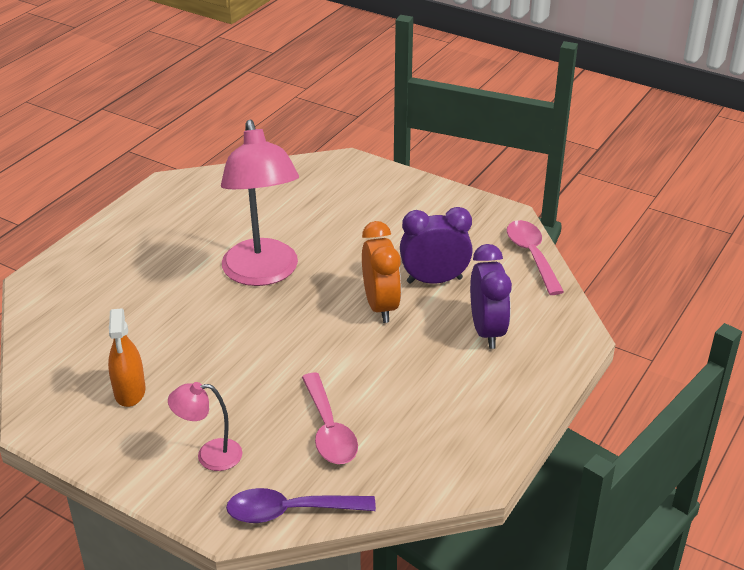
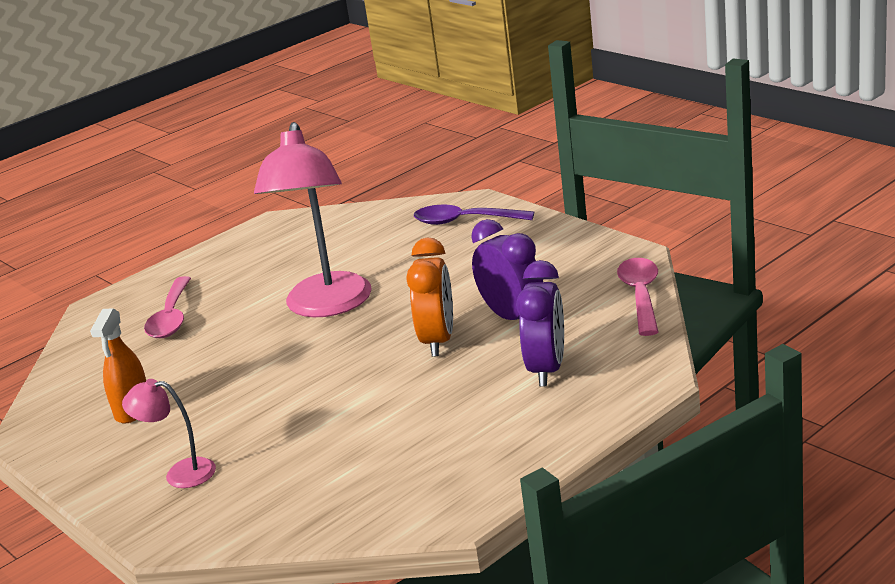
camera: 20 degrees right, 10 degrees down
purple spoon [226,488,376,523] -> purple spoon moved to [414,205,534,225]
pink spoon [302,373,358,464] -> pink spoon moved to [144,276,191,338]
purple clock [400,207,473,284] -> purple clock turned 45 degrees clockwise [471,219,543,320]

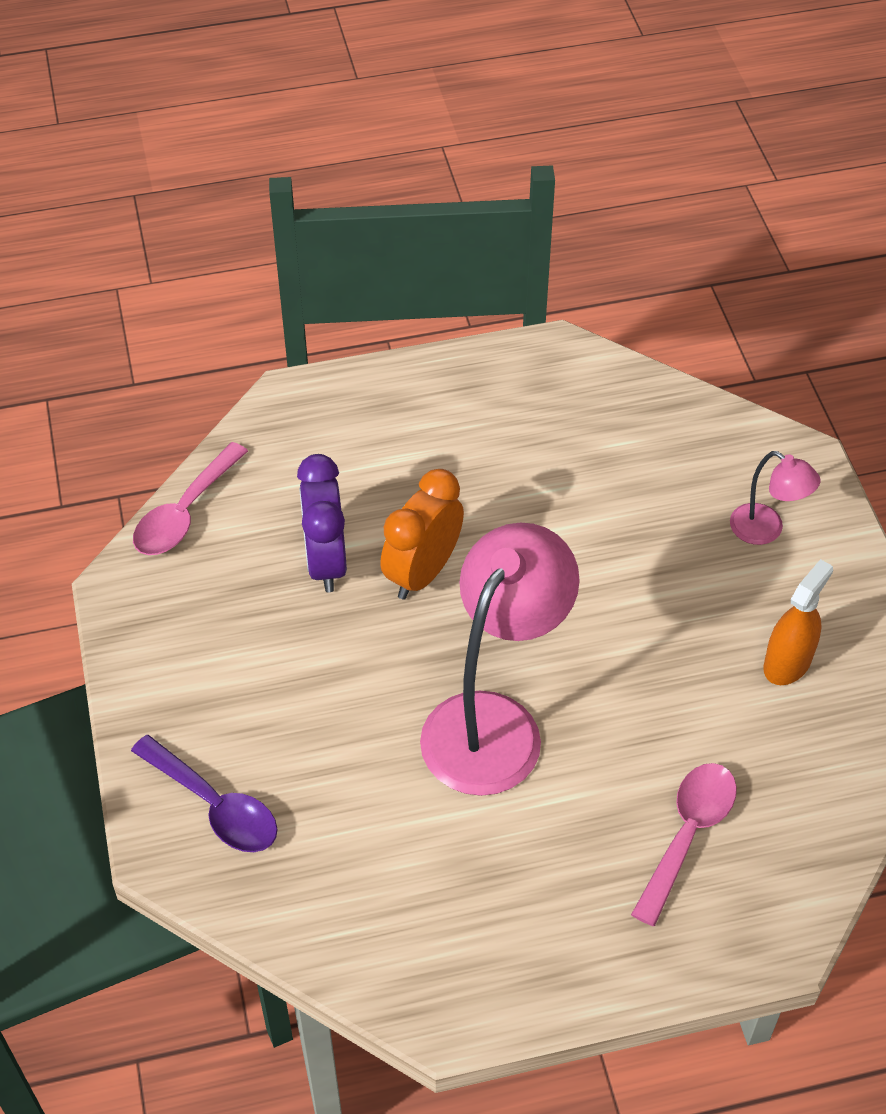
camera: 155 degrees left, 25 degrees up
purple clock [516,260,564,386] -> none

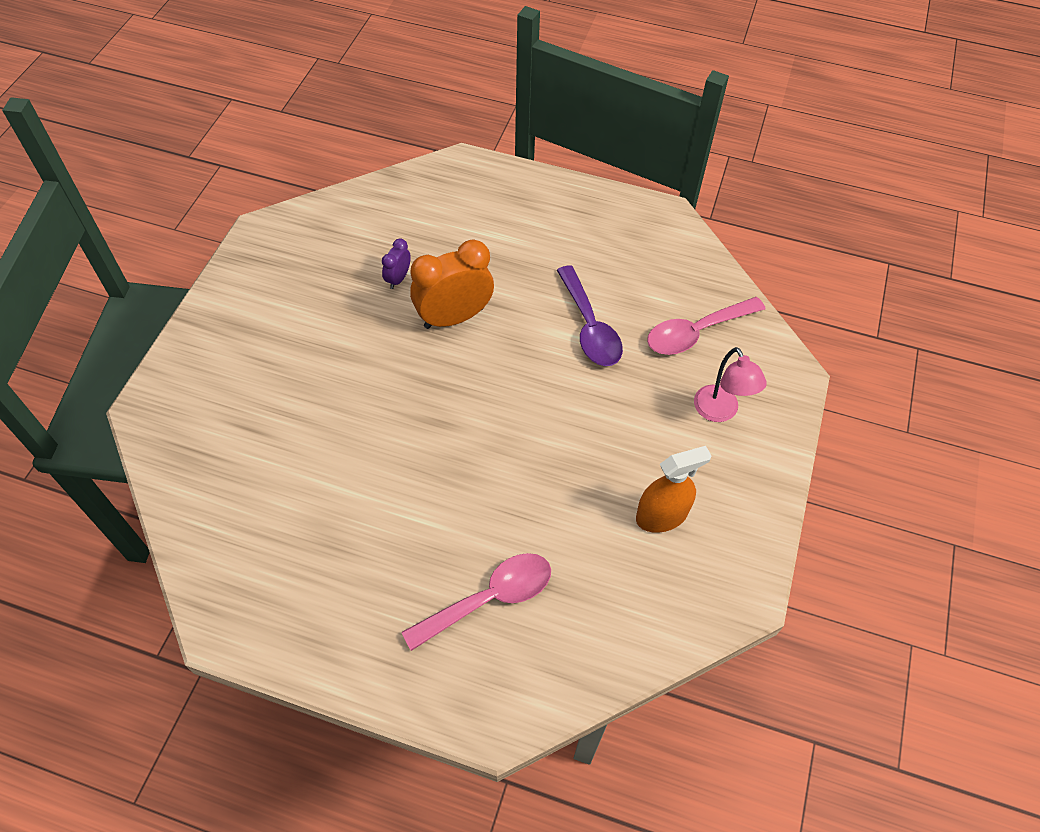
camera: 30 degrees right, 5 degrees up
purple spoon [131,735,278,852] -> purple spoon moved to [557,265,623,366]
pink spoon [133,442,248,555] -> pink spoon moved to [647,297,765,355]
purple clock [297,454,347,592] -> purple clock [382,239,411,289], size x0.48
pink lamp [420,523,580,796] -> none

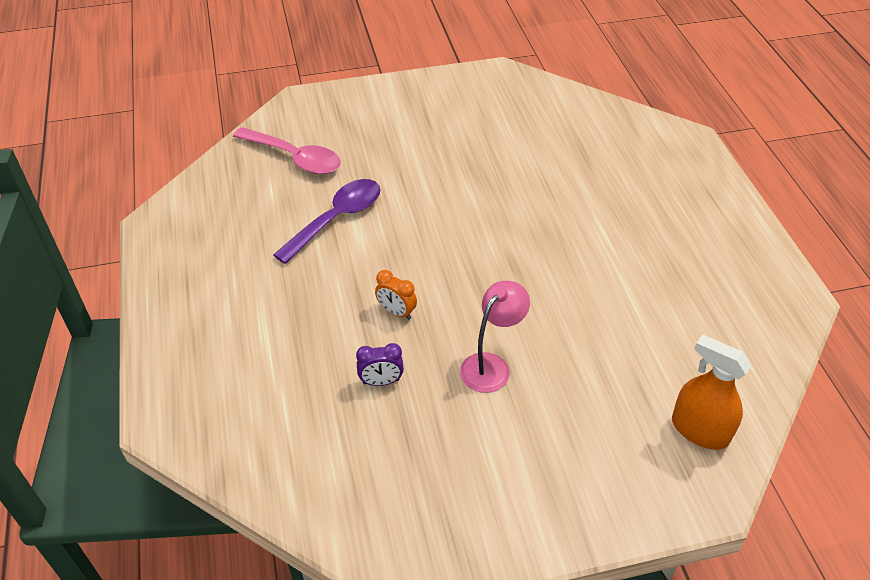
camera: 120 degrees left, 10 degrees down
pink spoon [402,553,551,651] -> none
orange clock [410,240,494,329] -> orange clock [375,270,417,320], size x0.48
orange spray bottle [636,446,711,533] -> orange spray bottle moved to [672,335,752,450]
pink lamp [694,347,767,422] -> pink lamp moved to [460,281,530,393]

